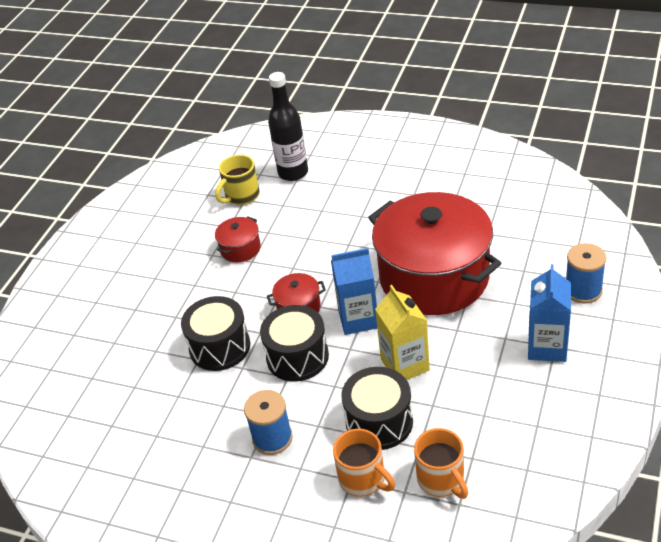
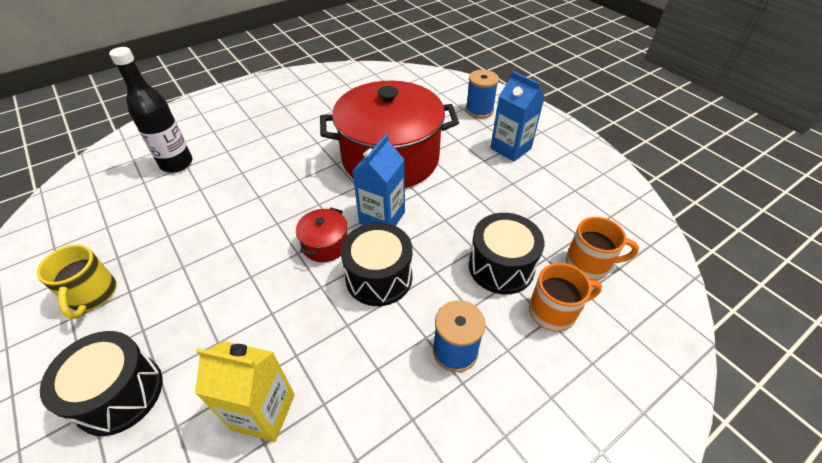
camera: 60 degrees left, 5 degrees up
black drum [181,296,250,371] -> black drum moved to [40,331,162,436]
yellow mug [215,155,260,205] -> yellow mug moved to [37,245,117,320]
red pot [215,216,261,262] -> none
yellow carton [375,285,430,380] -> yellow carton moved to [195,341,295,442]

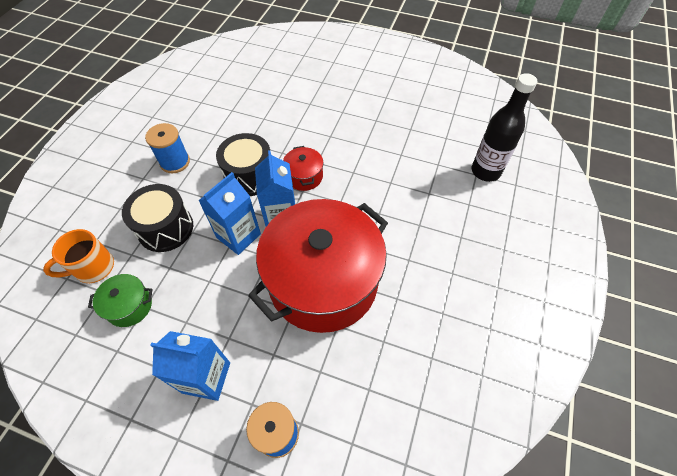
camera: 145 degrees right, 10 degrees up
yellow mug [37,245,117,320] -> none
black drum [40,331,162,436] -> none
yellow carton [195,341,295,442] -> none
orange mug [529,263,602,332] -> none
none -> green pot [88,274,152,327]
none -> blue carton [198,172,261,255]

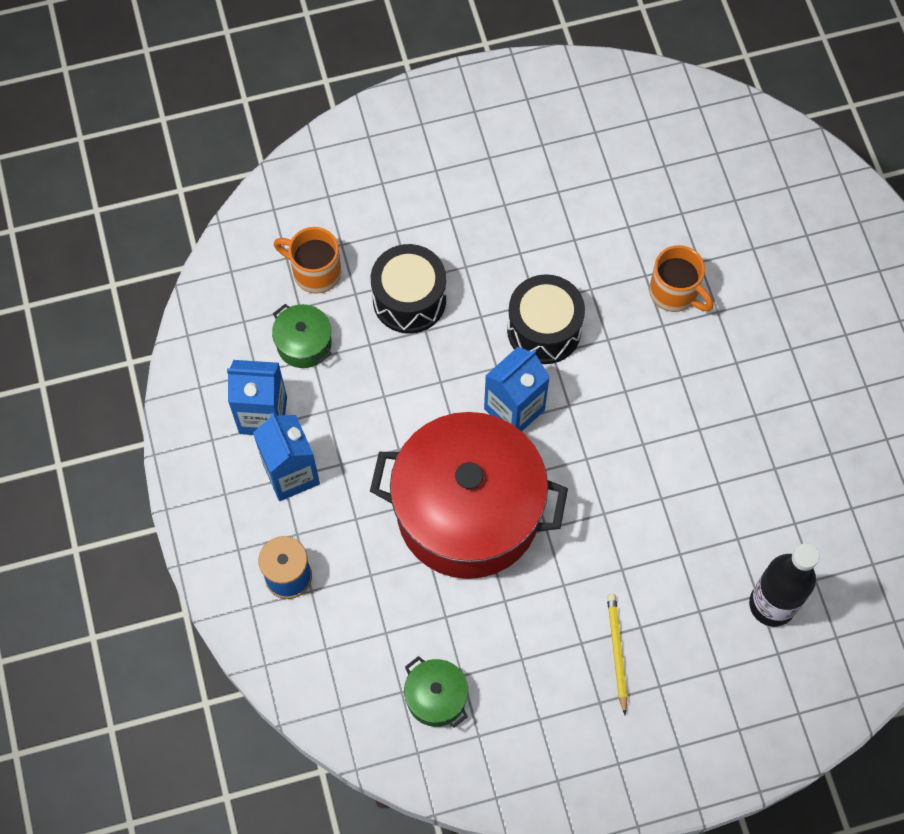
camera: 55 degrees right, 10 degrees up
blue spool [145,123,190,173] -> none
blue carton [198,172,261,255] -> blue carton moved to [227,360,287,435]
red pot [283,146,324,191] -> none
none -> green pot [404,656,468,728]
none -> yellow pencil [607,594,628,715]
none -> orange mug [649,245,713,312]

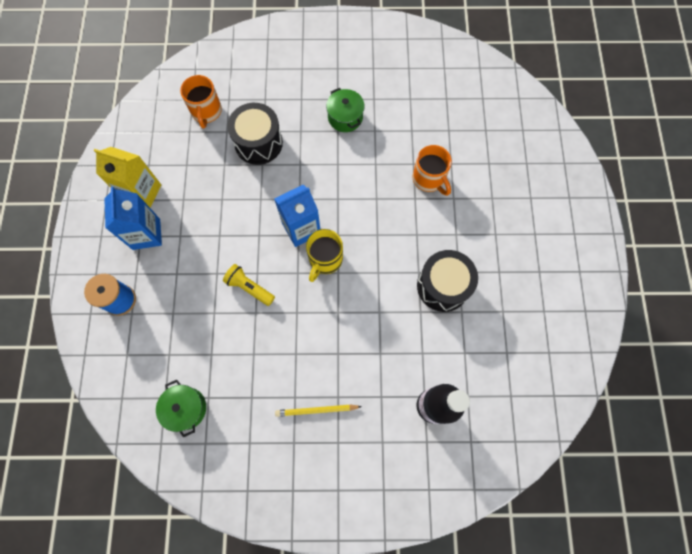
camera: 15 degrees right, 5 degrees up
blue carton [227,360,287,435] -> yellow carton [94,147,161,207]
green pot [272,304,332,368] -> green pot moved to [326,88,365,132]
orange mug [274,227,342,294] -> orange mug turned 135 degrees counterclockwise [180,75,222,128]
red pot [370,412,568,579] -> yellow flashlight [223,264,275,306]
black drum [507,274,585,364] -> black drum moved to [417,250,478,312]
yellow pencil [607,594,628,715] -> yellow pencil turned 105 degrees counterclockwise [275,404,362,417]
none -> yellow mug [306,229,343,282]

